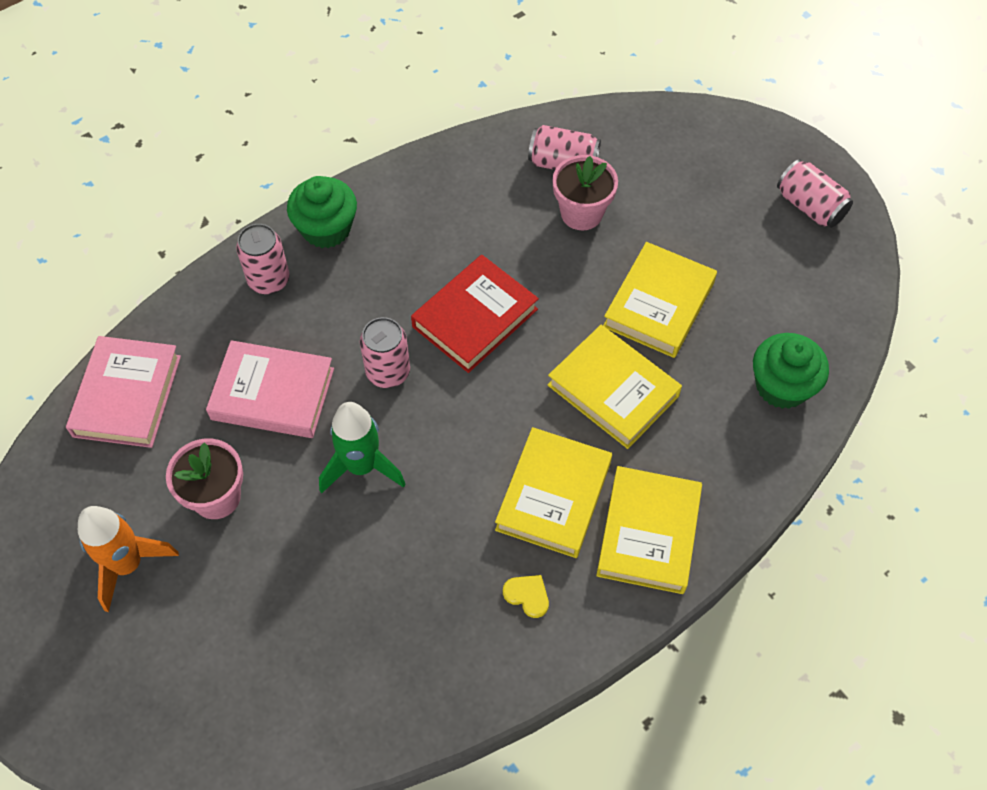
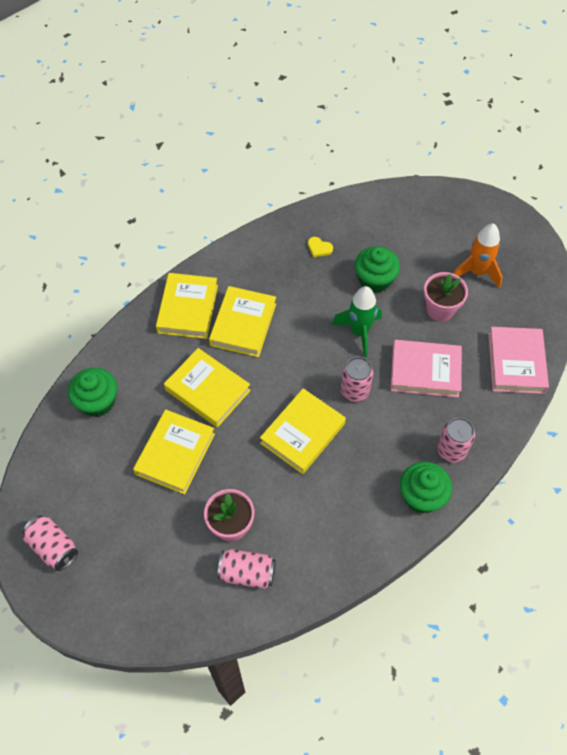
camera: 175 degrees right, 0 degrees up
red book [411,255,539,373] -> yellow book [260,388,346,474]
yellow heart [503,575,549,618] -> yellow heart moved to [308,237,333,257]
none -> green cupcake [355,246,400,293]

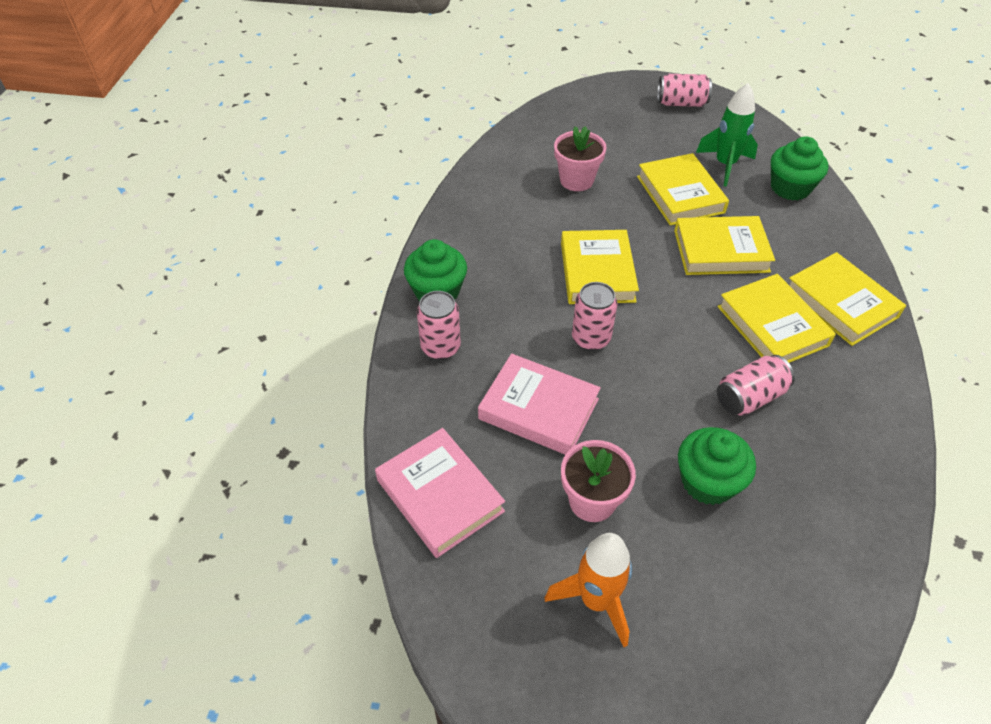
camera: 140 degrees right, 10 degrees down
pink can [217,549,276,589] -> pink can moved to [717,355,795,416]
yellow heart [308,237,333,257] -> none
green rocket [332,286,382,357] -> green rocket moved to [696,83,758,187]
pink book [391,340,462,398] -> pink book turned 60 degrees clockwise [478,354,601,455]

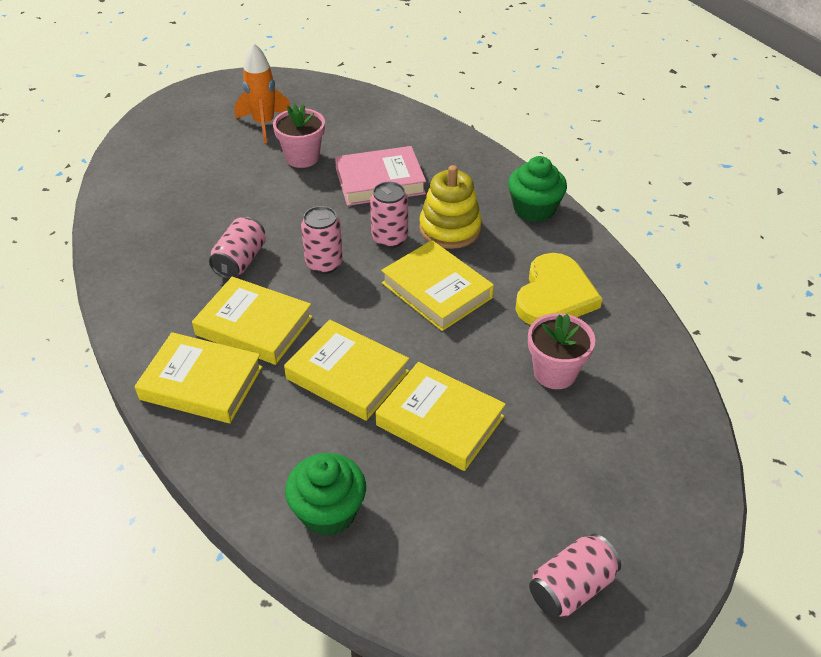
camera: 140 degrees right, 5 degrees down
pink book [375,428,505,558] -> none
pink can [417,291,461,360] -> pink can moved to [301,206,343,274]
yellow book [674,216,775,275] -> yellow book turned 75 degrees clockwise [284,320,409,421]
green cupcake [678,427,756,505] -> none
green rocket [696,83,758,187] -> none
none -> yellow stacking toy [419,165,482,249]
none -> yellow heart [515,253,602,325]

